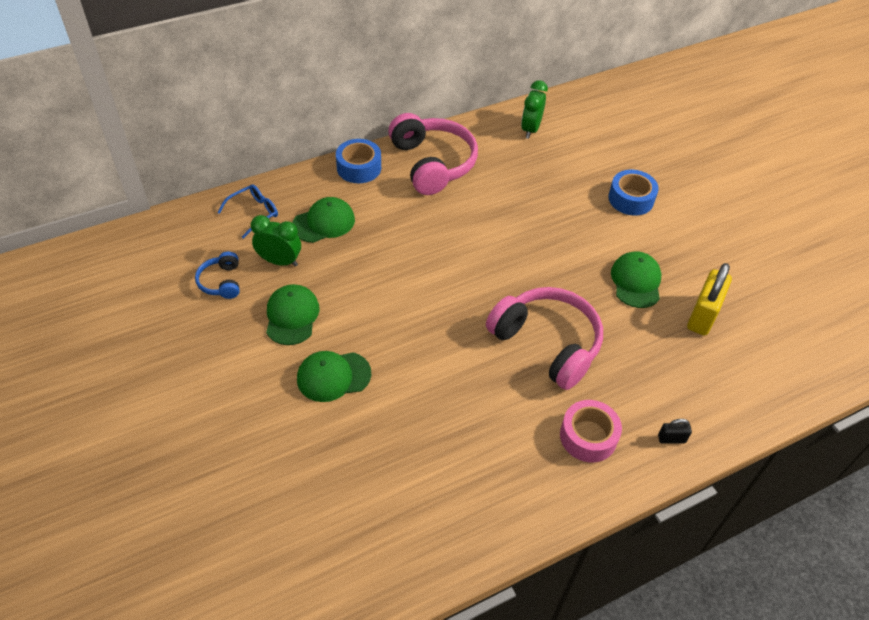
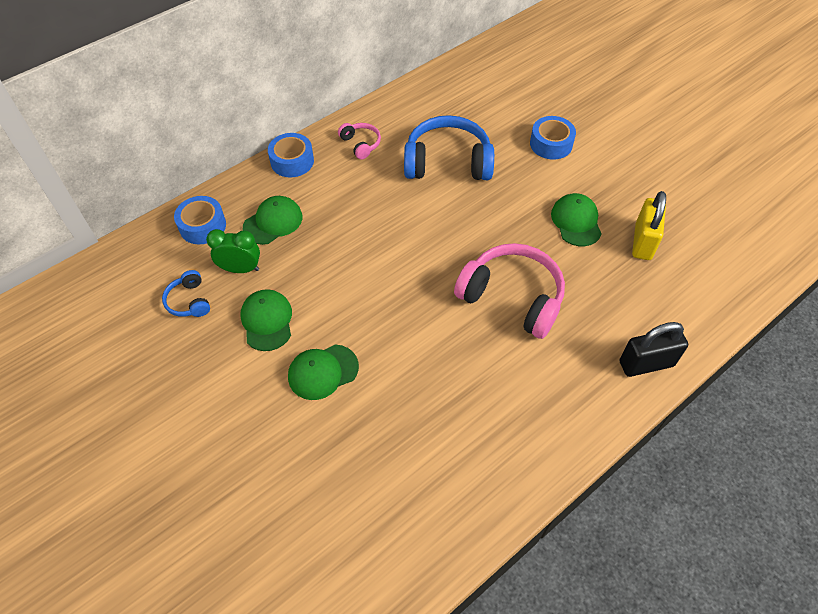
camera: 10 degrees left, 5 degrees up
blue glasses [217,184,278,239] -> blue tape [174,196,226,244]
pink headphones [388,113,478,195] -> pink headphones [338,123,381,159], size x0.48
green clock [521,80,548,139] -> none
pink tape [560,400,622,462] -> none
black padlock [658,419,692,443] -> black padlock [620,322,688,377], size x2.12
none -> blue headphones [404,115,494,180]

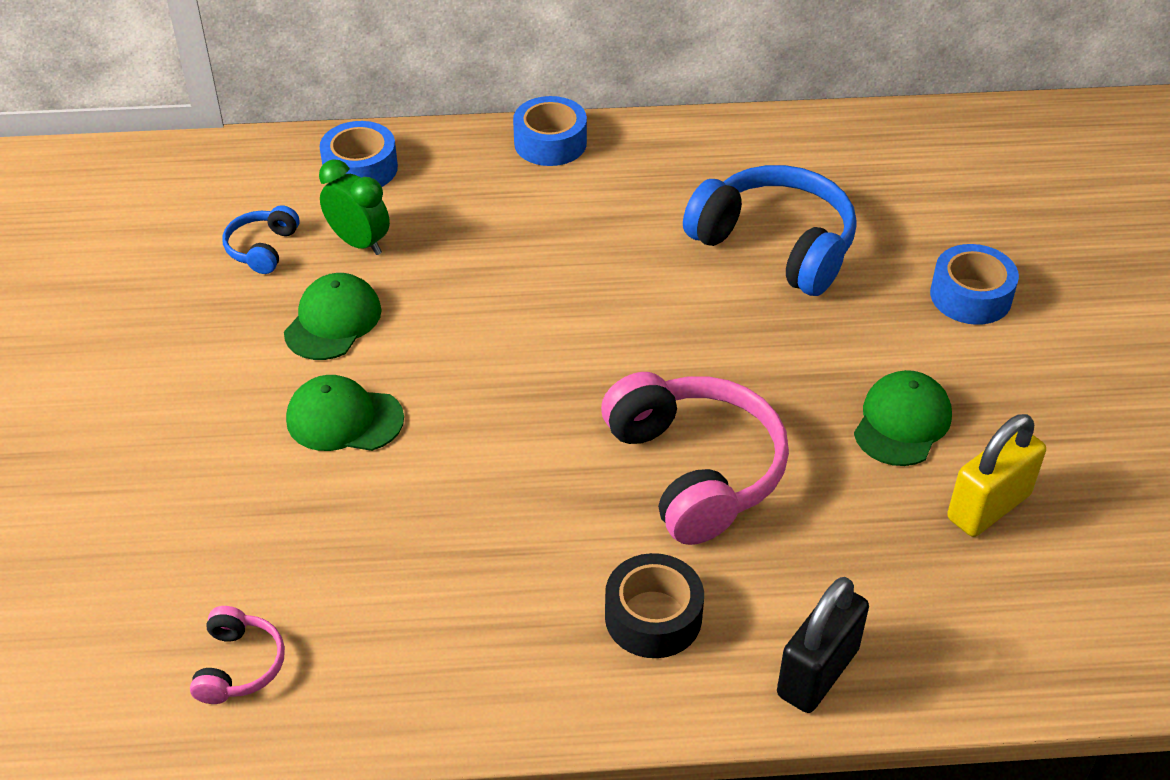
camera: 35 degrees right, 10 degrees down
green cap [242,196,302,245] -> none
pink headphones [338,123,381,159] -> pink headphones moved to [190,606,285,704]
black padlock [620,322,688,377] -> black padlock turned 75 degrees counterclockwise [777,577,869,713]
none -> black tape [605,553,704,658]

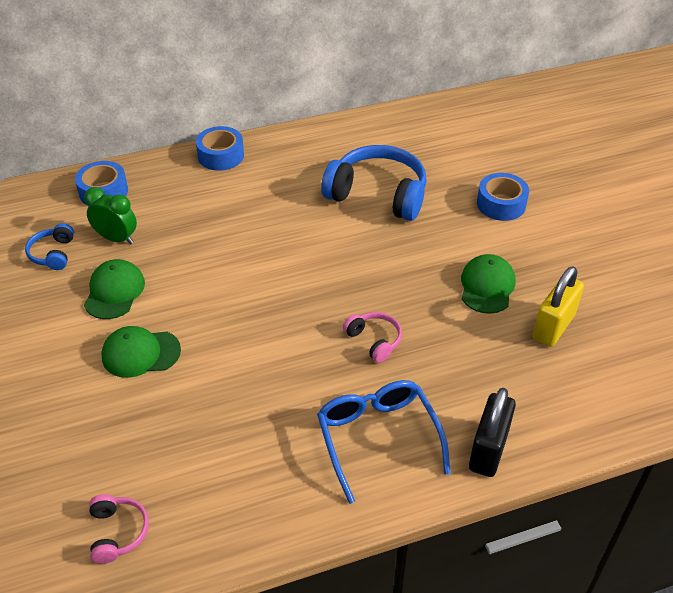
camera: 15 degrees left, 0 degrees up
pink headphones [601,372,789,545] -> pink headphones [343,312,402,363], size x0.48
black tape [605,553,704,658] -> blue glasses [317,380,451,504]

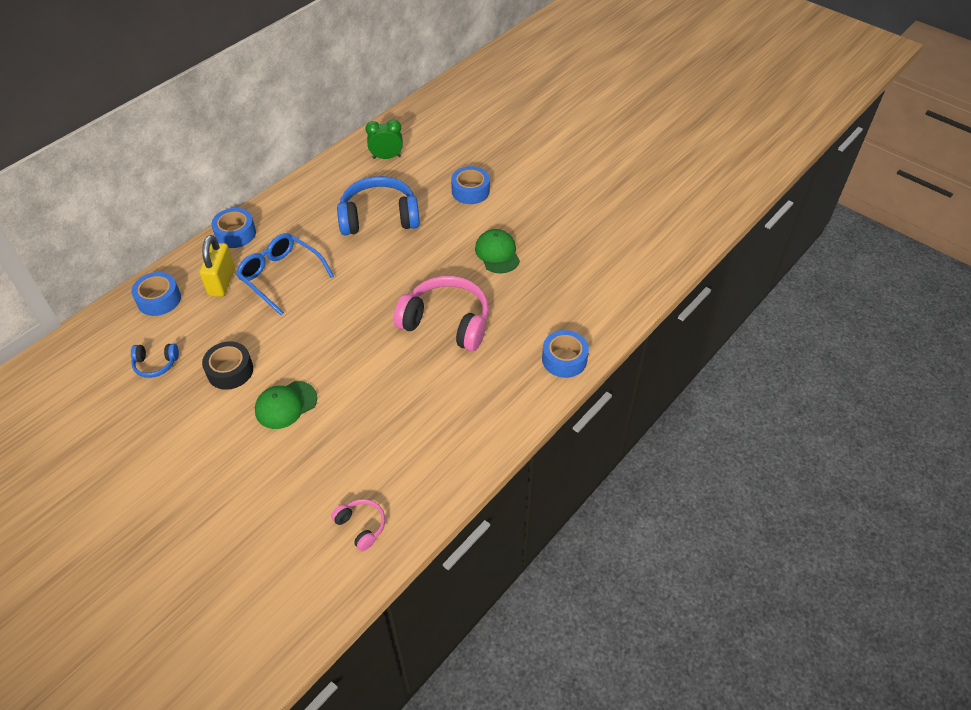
camera: 30 degrees left, 5 degrees up
blue headphones [25,223,74,270] -> blue headphones turned 60 degrees counterclockwise [131,344,179,378]
green clock [84,187,137,245] -> green clock moved to [365,120,403,159]
green cap [84,259,145,319] -> black tape [202,341,253,390]
blue glasses [317,380,451,504] -> blue glasses moved to [236,233,334,315]
pink headphones [343,312,402,363] -> pink headphones [394,276,489,351], size x2.09
black padlock [469,388,516,477] -> blue tape [542,330,589,378]
yellow padlock [532,266,584,347] -> yellow padlock moved to [199,235,235,297]

